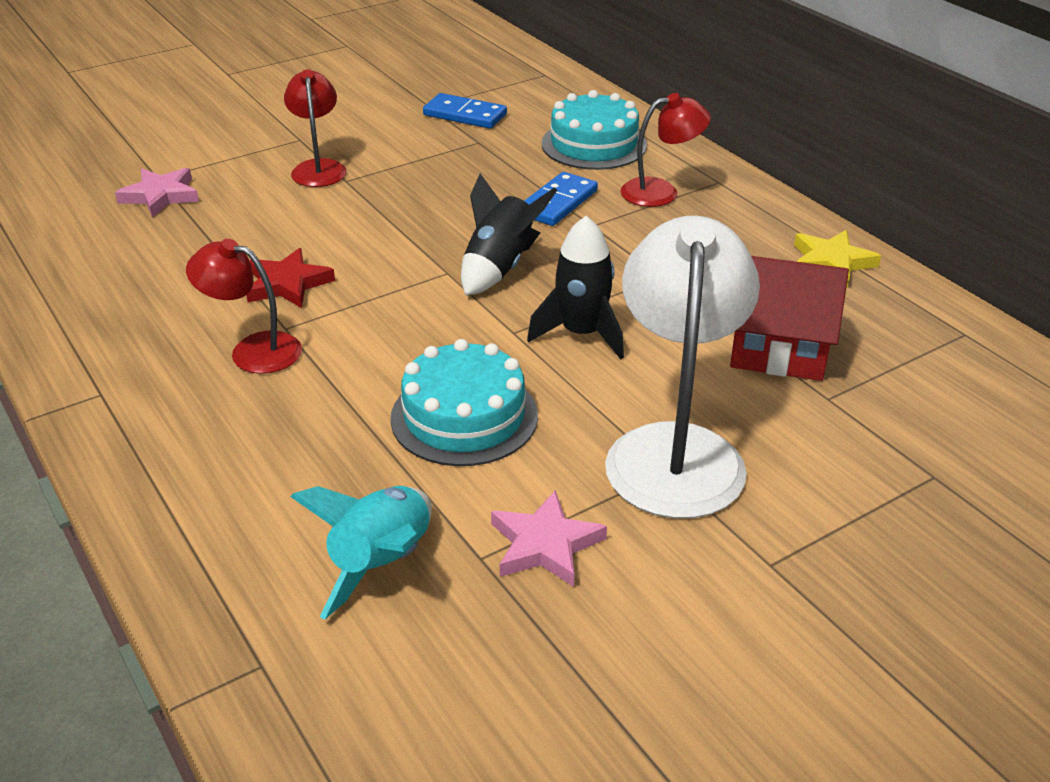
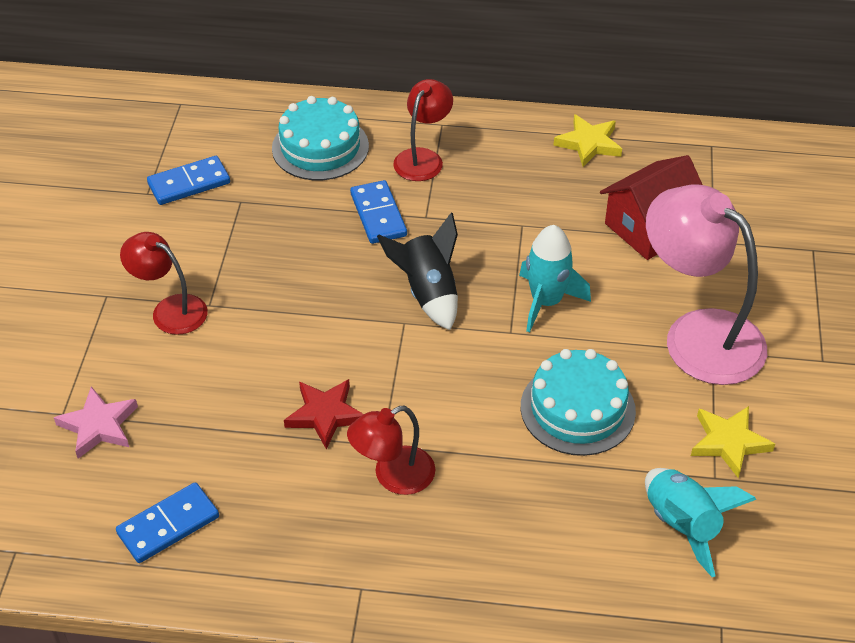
camera: 50 degrees left, 10 degrees up
pink star [491,490,607,587] -> yellow star [691,406,775,478]
black rocket [527,216,624,359] -> turquoise rocket [519,225,591,333]
white lamp [605,216,760,519] -> pink lamp [646,185,767,385]
none -> blue domino [116,482,219,563]

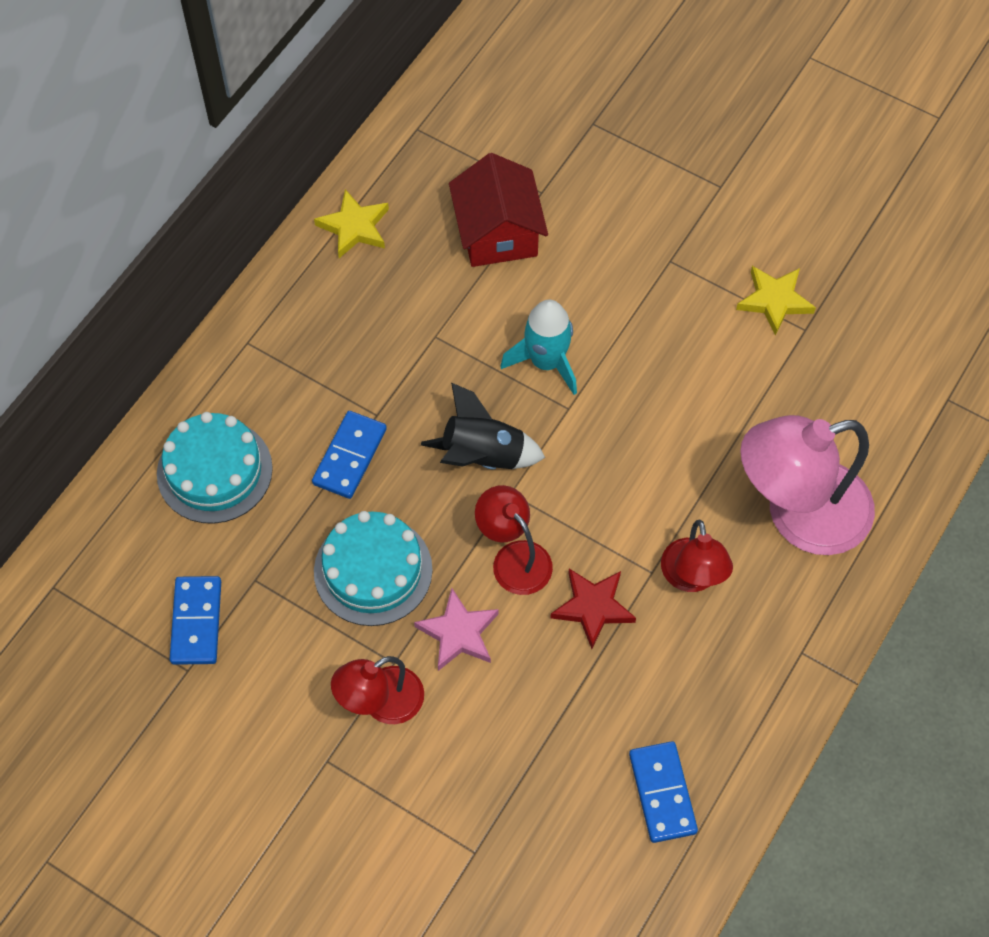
camera: 65 degrees left, 15 degrees up
pink star [54,386,138,459] -> pink star moved to [414,588,499,671]
blue domino [350,180,407,244] -> blue domino turned 75 degrees counterclockwise [312,411,387,499]
red lamp [393,79,453,181] -> red lamp moved to [475,485,553,595]
turquoise cake [521,349,636,456] -> turquoise cake moved to [314,511,432,626]
turquoise rocket [645,468,757,577] -> none
pink lamp [646,185,767,385] -> pink lamp moved to [740,415,875,555]

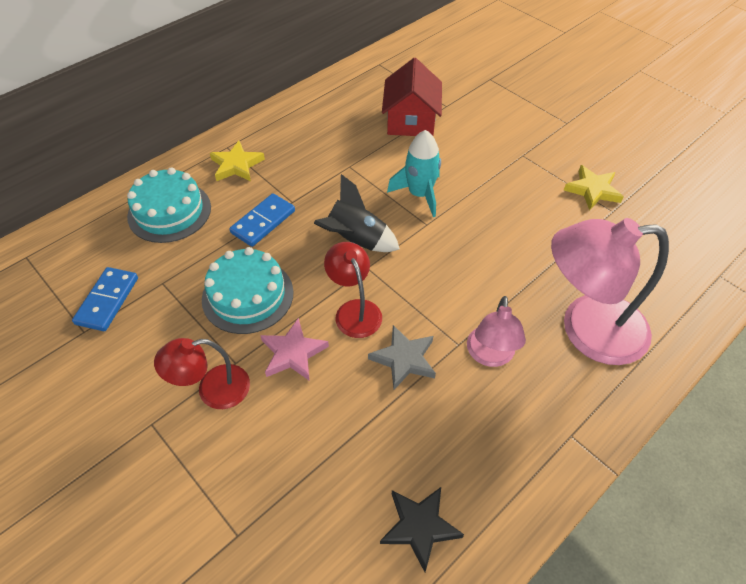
camera: 15 degrees right, 10 degrees down
yellow star [314,189,389,258] -> yellow star moved to [210,141,265,181]
red star [550,569,636,649] -> grey star [368,325,436,390]
blue domino [629,741,698,843] -> black star [380,487,464,572]
red lamp [661,520,733,592] -> pink lamp [467,296,526,367]

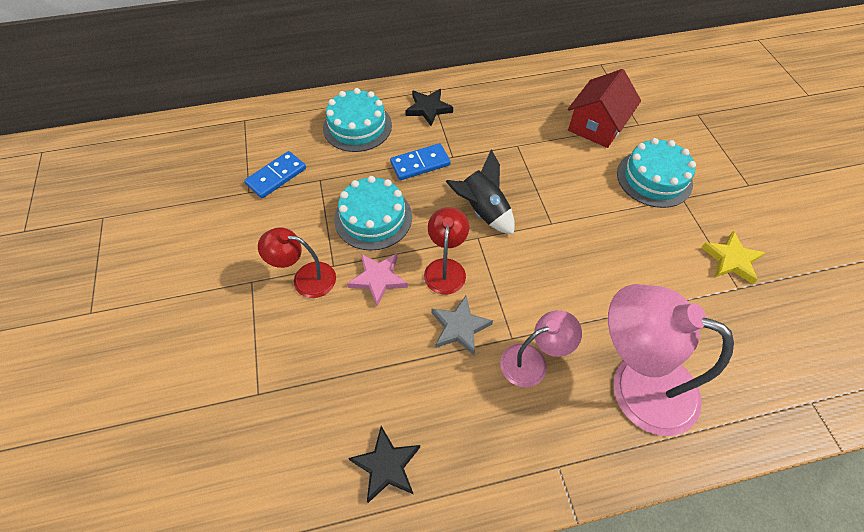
camera: 30 degrees right, 5 degrees up
yellow star [210,141,265,181] -> black star [405,89,453,126]
turquoise rocket [387,130,441,217] -> none
pink lamp [467,296,526,367] -> pink lamp turned 150 degrees counterclockwise [500,310,582,387]
none -> turquoise cake [617,138,696,208]

